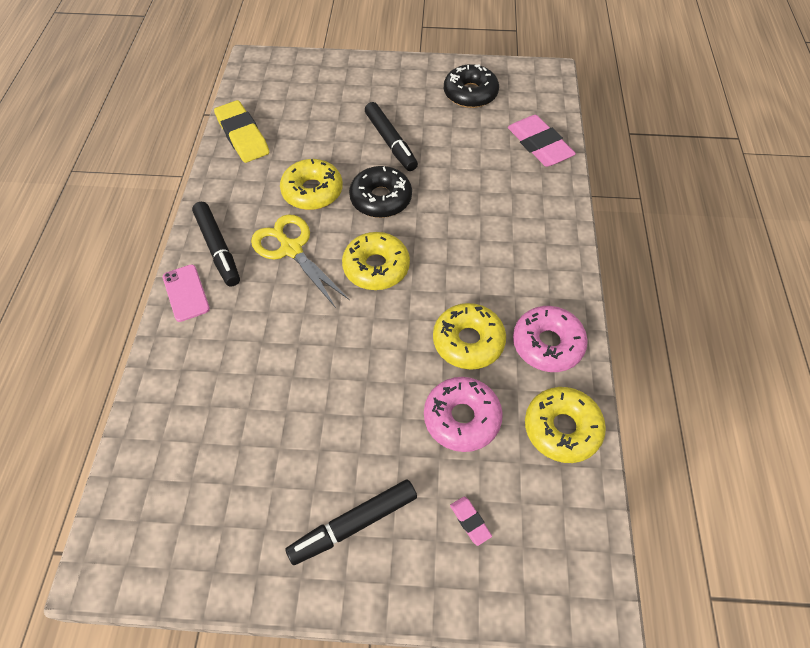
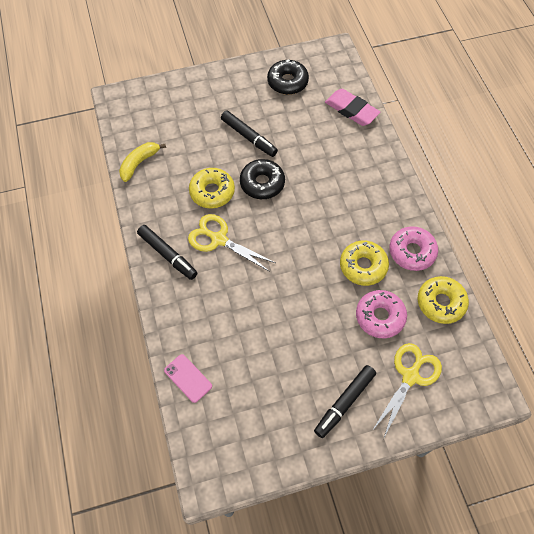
camera: 20 degrees left, 5 degrees up
pink phone [163,264,210,322] -> pink phone moved to [164,354,212,403]
yellow eraser [214,100,270,163] -> yellow banana [119,142,166,182]
yellow donut [342,232,410,290] -> none
pink eraser [450,497,492,546] -> yellow scissors [372,343,442,437]

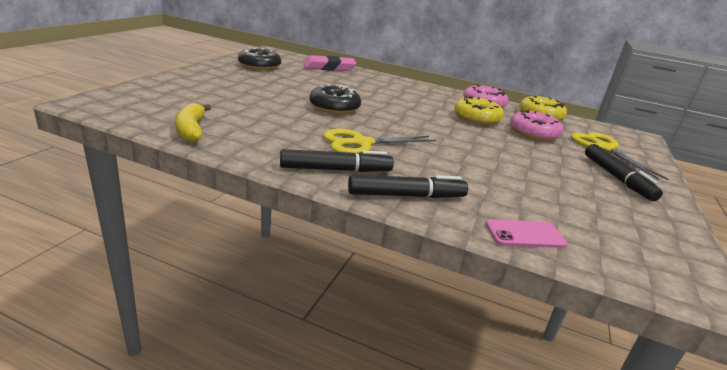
camera: 55 degrees left, 35 degrees down
yellow donut [189,168,235,208] -> none
black marker [221,111,278,157] -> black marker moved to [348,175,468,198]

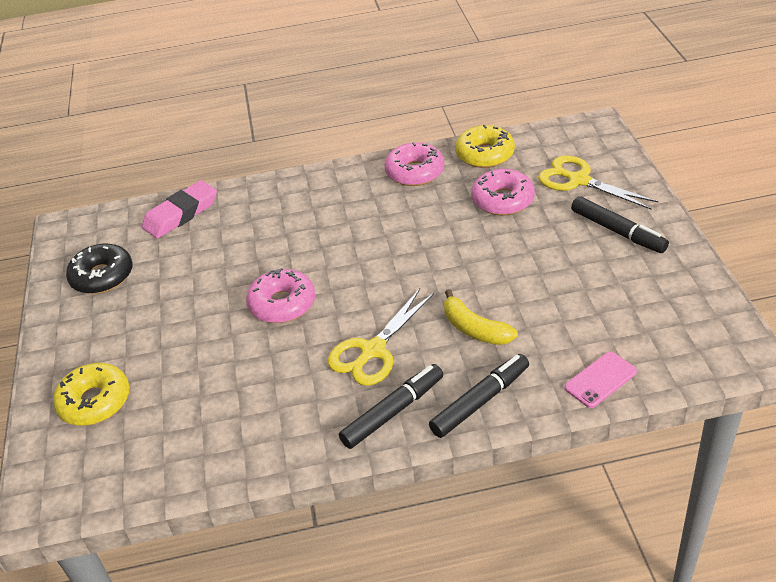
camera: 25 degrees left, 15 degrees up
yellow banana [175,103,211,142] -> yellow banana moved to [444,289,518,345]
black donut [310,84,361,114] -> pink donut [246,268,315,323]
yellow donut [454,96,504,125] -> yellow donut moved to [53,363,130,426]

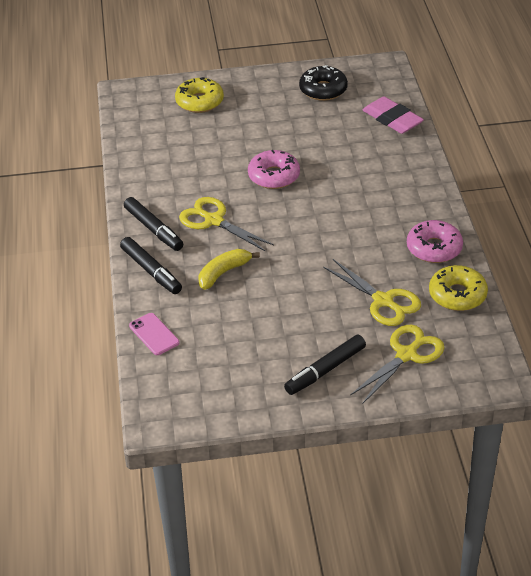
camera: 90 degrees right, 0 degrees up
pink donut [471,169,535,215] -> yellow scissors [323,259,421,326]

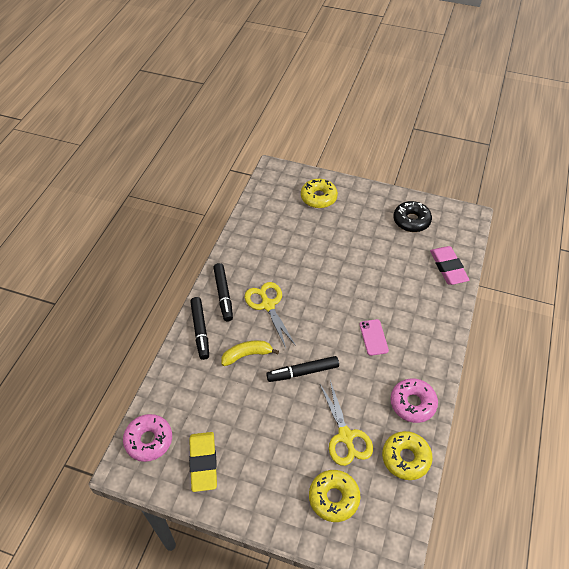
camera: 25 degrees right, 10 degrees up
pink phone [129,313,180,355] -> pink phone moved to [360,319,389,356]
pink donut [248,150,300,189] -> pink donut moved to [123,414,172,462]
black marker [284,334,366,395] -> black marker moved to [266,356,339,382]
yellow scissors [350,325,445,404] -> yellow donut [309,470,361,522]
none -> yellow eraser [189,432,217,492]

